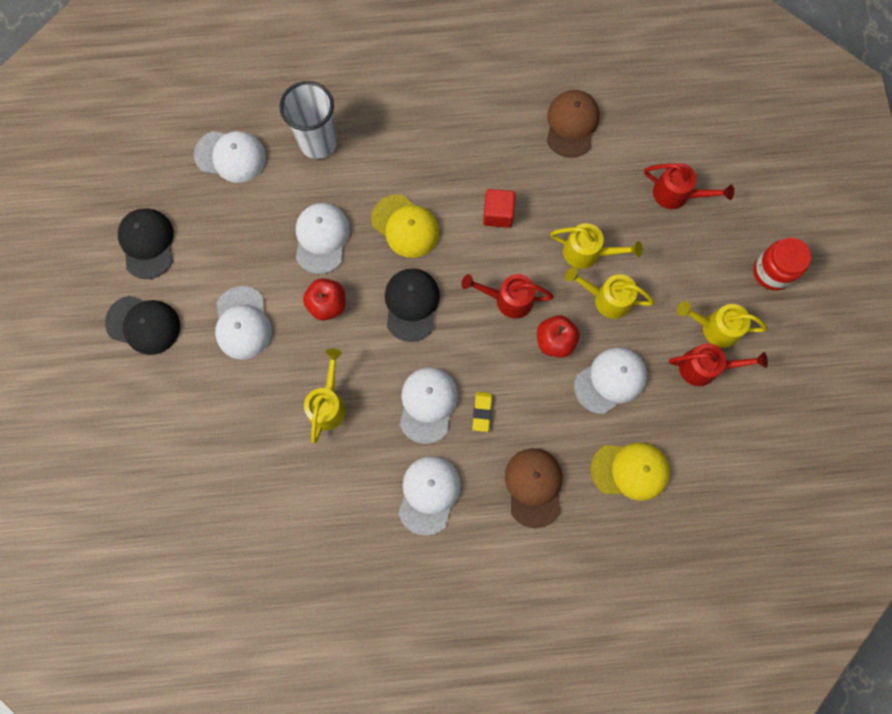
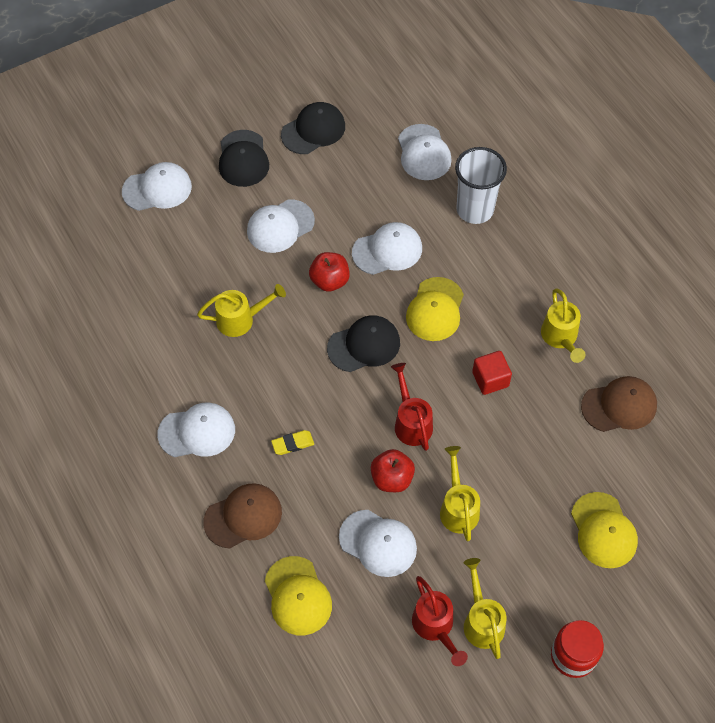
camera: 65 degrees right, 15 degrees down
white cap [400,367,458,444] -> white cap moved to [122,162,192,211]
yellow watering can [550,223,643,269] -> yellow watering can moved to [541,288,585,363]
red watering can [644,163,734,209] -> yellow cap [571,492,638,568]

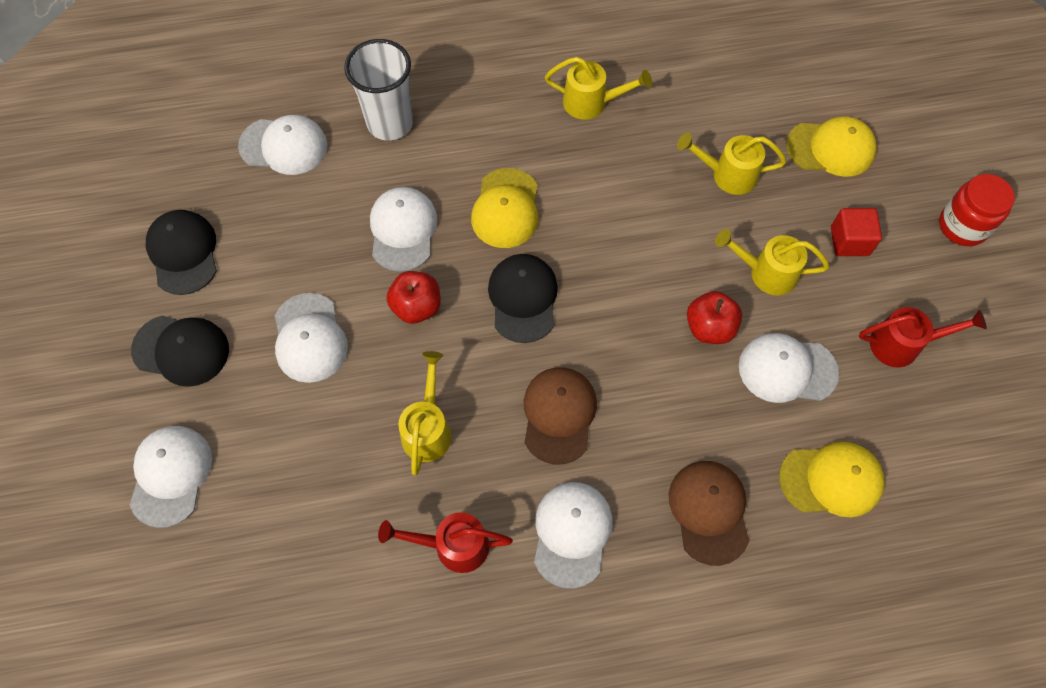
camera: 70 degrees left, 5 degrees up
yellow eraser [271,430,314,455] -> none
white cap [339,510,417,577] -> white cap turned 135 degrees counterclockwise [739,333,839,403]
red watering can [391,363,433,451] -> red watering can moved to [378,512,513,573]
yellow cap [406,277,464,341] -> yellow cap turned 60 degrees clockwise [471,168,538,248]
yellow watering can [464,558,507,659] -> yellow watering can moved to [677,133,787,195]
red cube [472,351,512,395] -> red cube moved to [831,208,882,256]
brown cap [581,376,657,432] -> brown cap moved to [524,367,597,465]

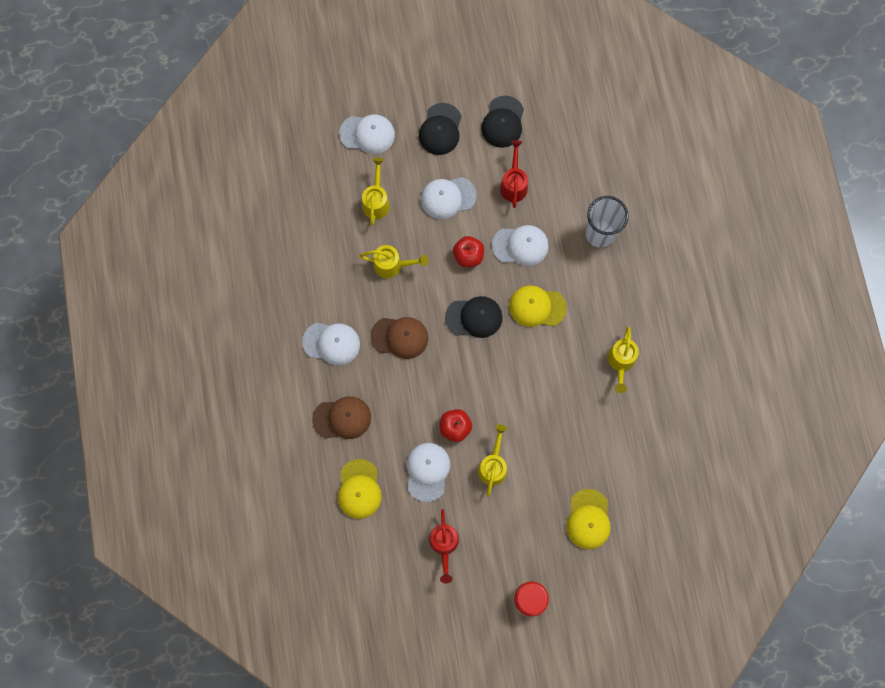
camera: 90 degrees right, 10 degrees up
black cap [146,210,217,295] -> black cap turned 120 degrees clockwise [481,96,524,148]
white cap [238,115,327,175] -> none
red watering can [378,512,513,573] -> red watering can moved to [500,140,528,208]
yellow watering can [677,133,787,195] -> yellow watering can moved to [362,158,390,225]
red cube [831,208,882,256] -> none

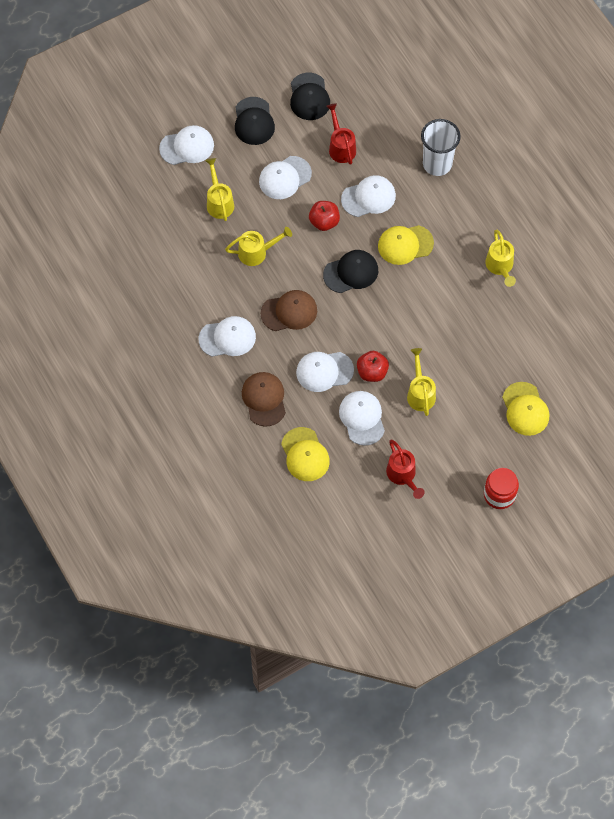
camera: 20 degrees left, 10 degrees down
brown cap [312,396,371,439] -> brown cap turned 75 degrees counterclockwise [242,372,286,427]
none -> white cap [296,352,354,392]

